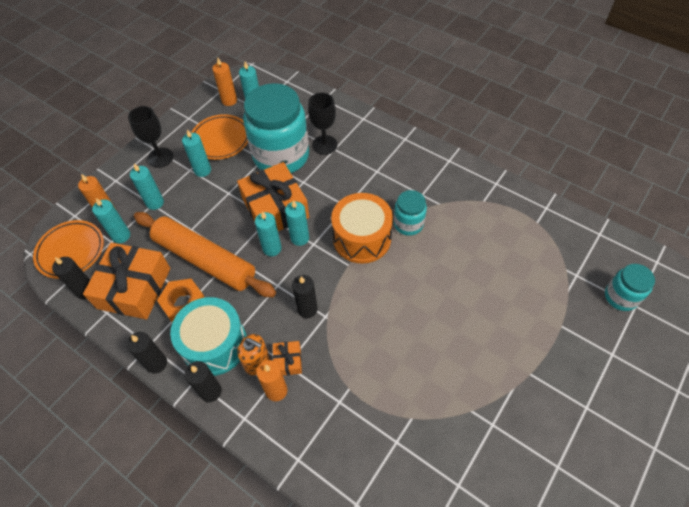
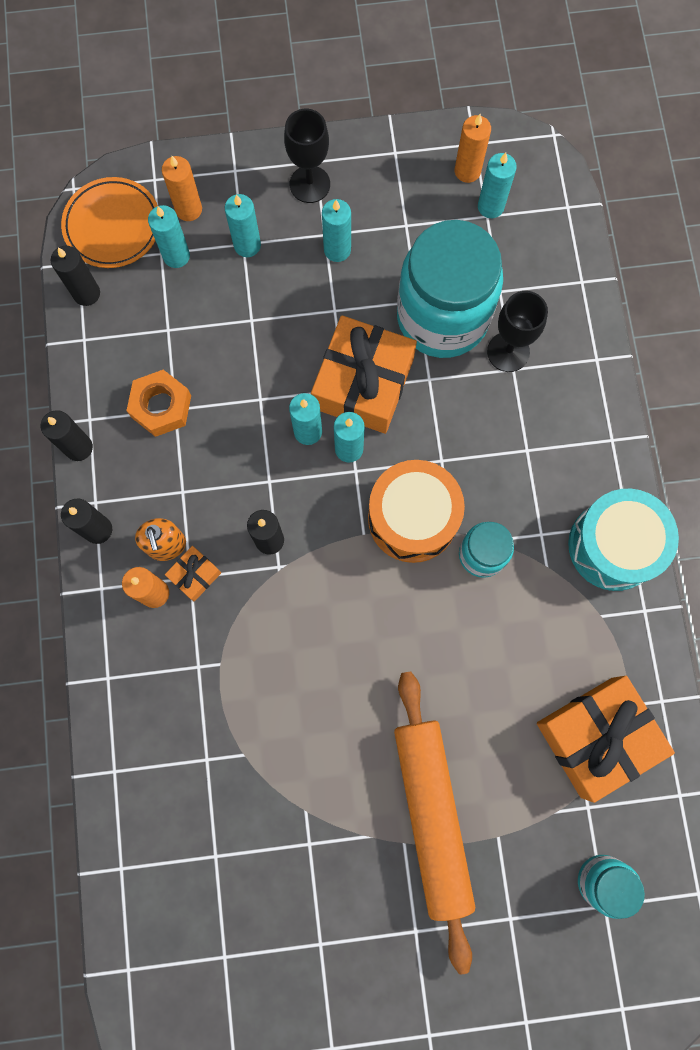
camera: 45 degrees right, 20 degrees up
orange gift [83,243,170,320] -> orange gift moved to [537,676,675,803]
orange rolling pin [134,212,276,297] -> orange rolling pin moved to [394,671,475,974]
turquoise drum [170,297,247,376] -> turquoise drum moved to [568,489,679,591]
orange plate [191,114,248,160] -> none

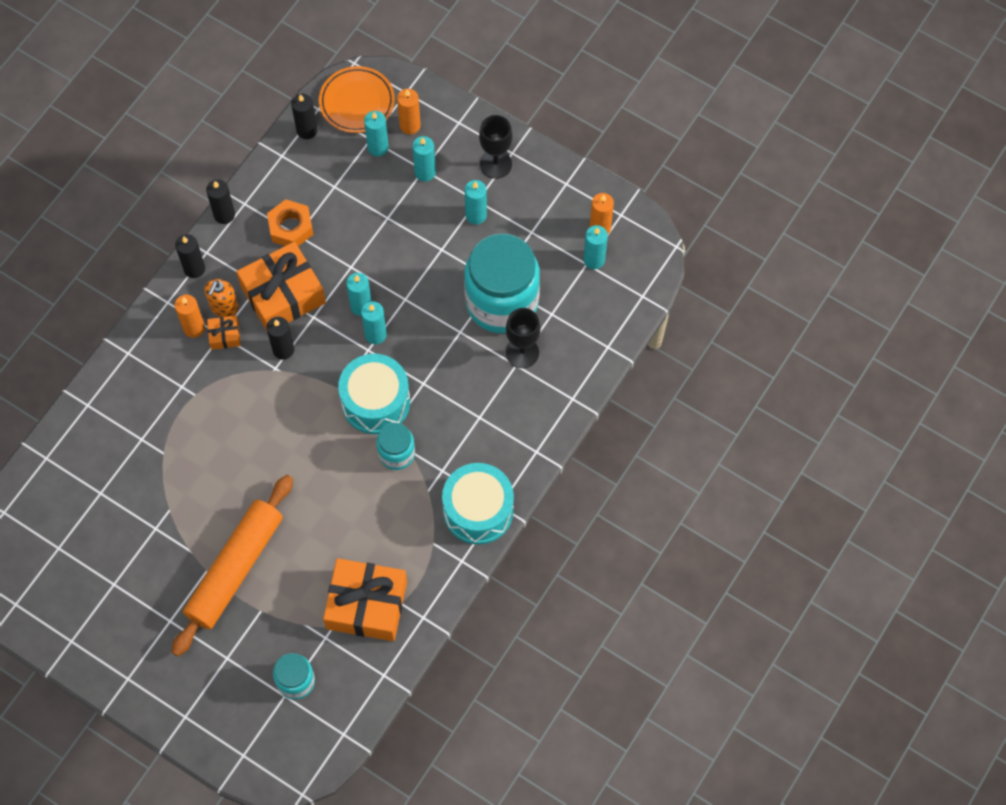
camera: 40 degrees right, 10 degrees down
orange gift [311,315,417,434] -> orange gift moved to [236,242,326,331]
orange drum [368,460,465,563] -> turquoise drum [338,354,410,434]

